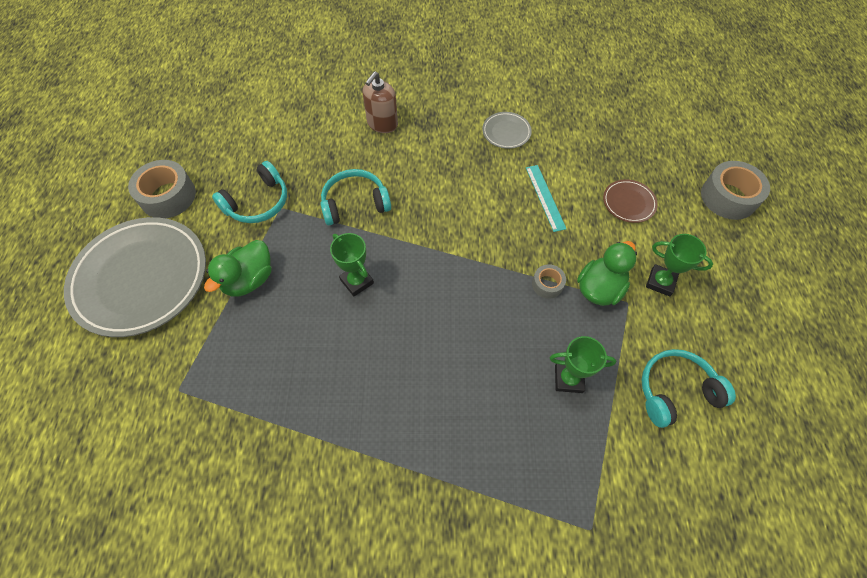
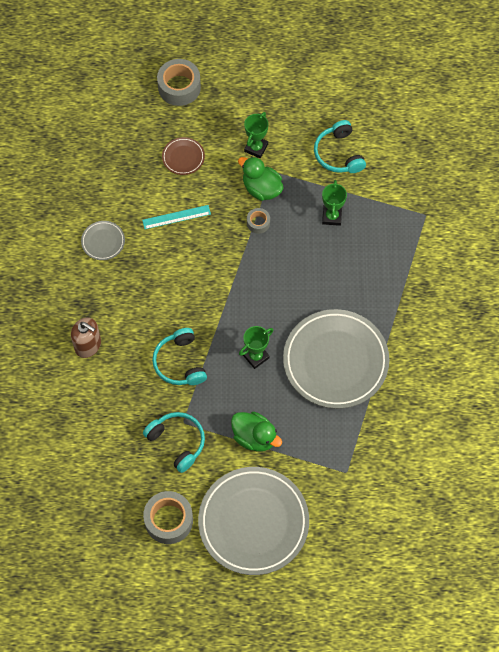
camera: 90 degrees left, 5 degrees up
none -> grey plate [283,309,389,409]

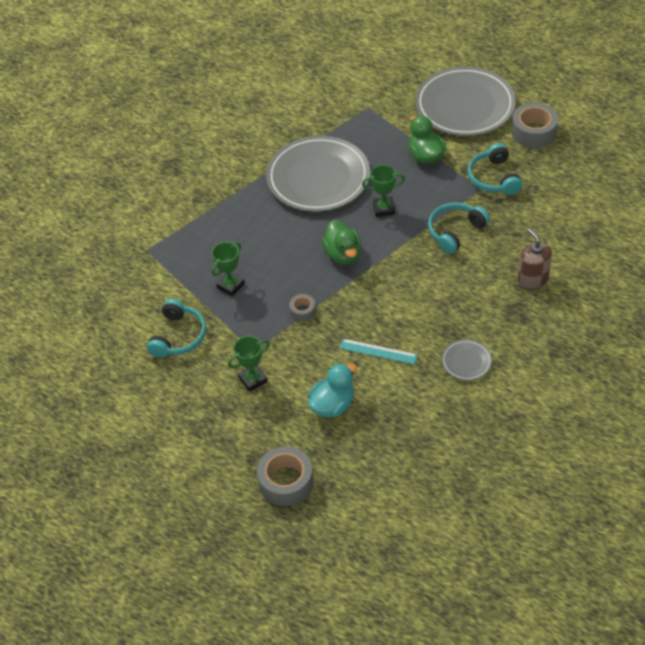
camera: 145 degrees left, 15 degrees down
turquoise headphones [152,328,207,385] -> turquoise headphones turned 150 degrees counterclockwise [428,202,490,254]
brown plate [162,137,205,175] -> turquoise duck [308,363,357,418]
green duck [238,156,284,201] -> green duck moved to [322,220,361,265]

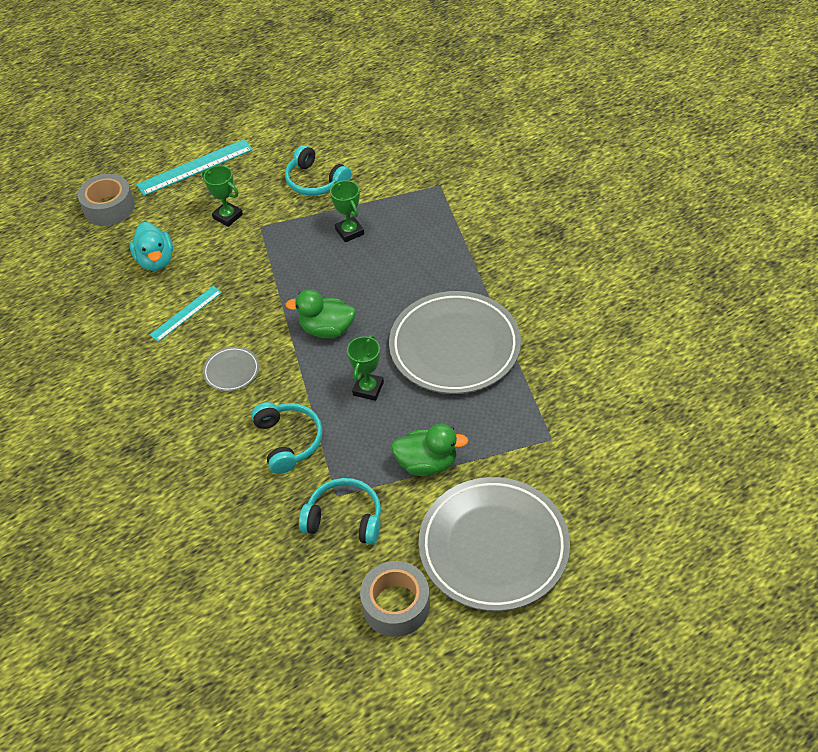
camera: 115 degrees right, 0 degrees up
green trophy [228,336,270,392] -> green trophy turned 45 degrees counterclockwise [202,166,243,227]
grey tape [289,294,316,321] -> none
grey plate [441,339,492,381] -> grey plate moved to [203,346,259,392]
brown soap dispenser [518,229,552,290] -> none
none -> turquoise ruler [136,139,253,196]

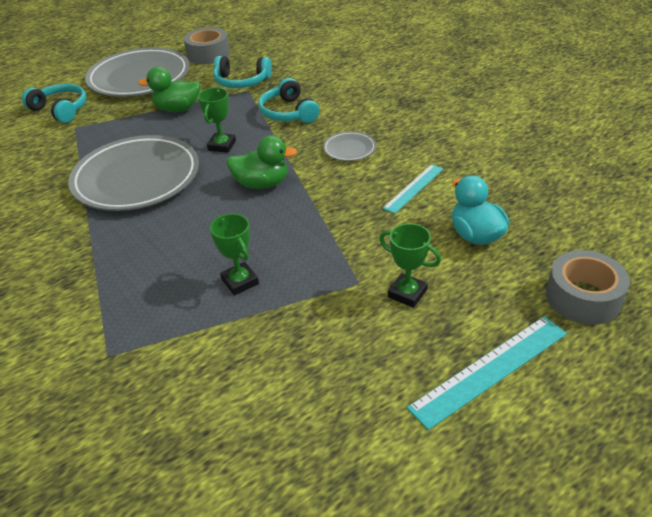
camera: 175 degrees right, 10 degrees down
turquoise headphones [285,145,351,196] -> turquoise headphones moved to [22,84,87,123]

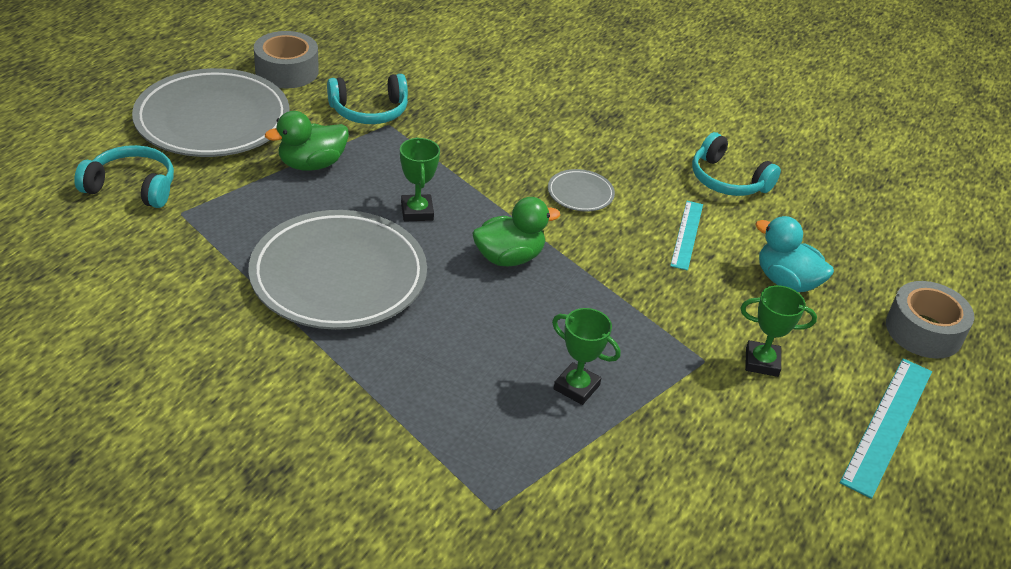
camera: 30 degrees left, 0 degrees up
turquoise headphones [258,78,320,123] -> turquoise headphones moved to [692,132,781,196]

